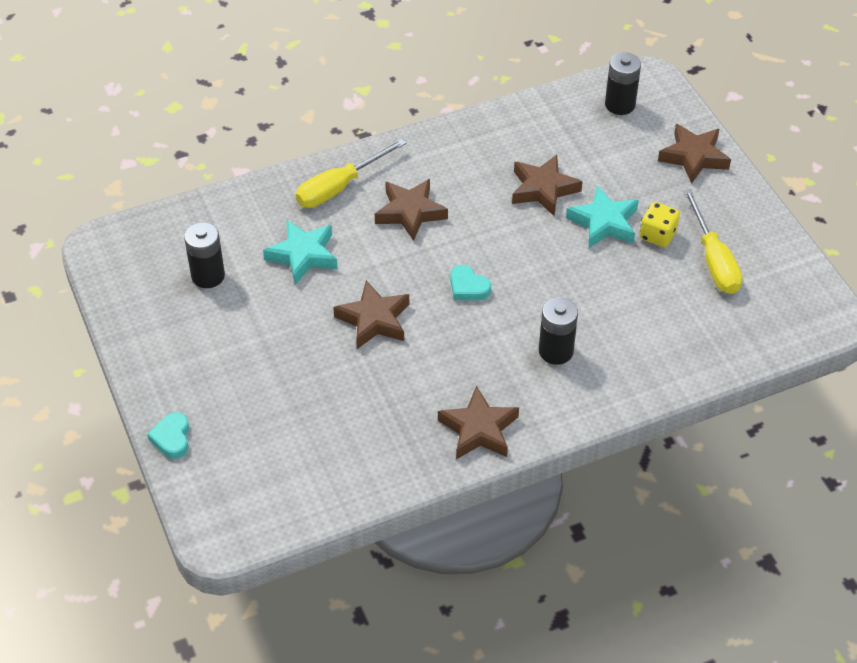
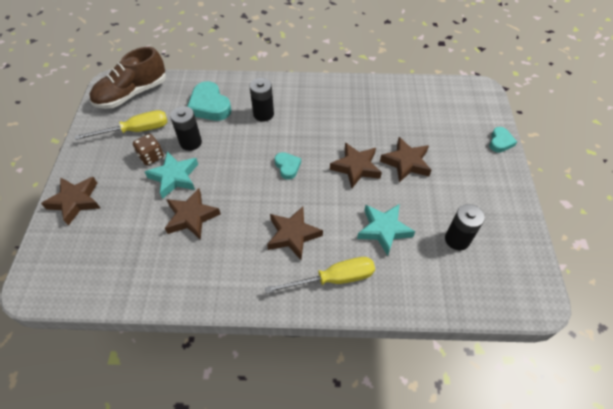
camera: 155 degrees left, 5 degrees up
brown star [438,386,519,459] -> brown star moved to [380,137,431,183]
black battery [605,52,641,115] -> black battery moved to [170,106,202,151]
yellow dice [640,202,680,247] -> brown dice [133,134,164,166]
yellow screwdriver [683,189,742,294] -> yellow screwdriver turned 60 degrees clockwise [75,110,168,140]
none -> brown shoe [90,47,166,109]
none -> turquoise heart [187,81,231,121]

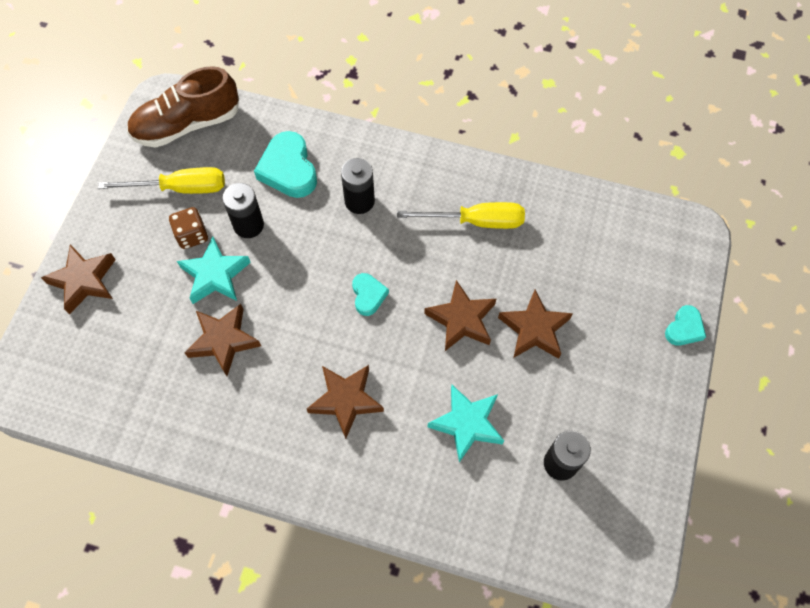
camera: 15 degrees right, 10 degrees up
yellow screwdriver [265,257,375,294] -> yellow screwdriver moved to [397,202,525,229]

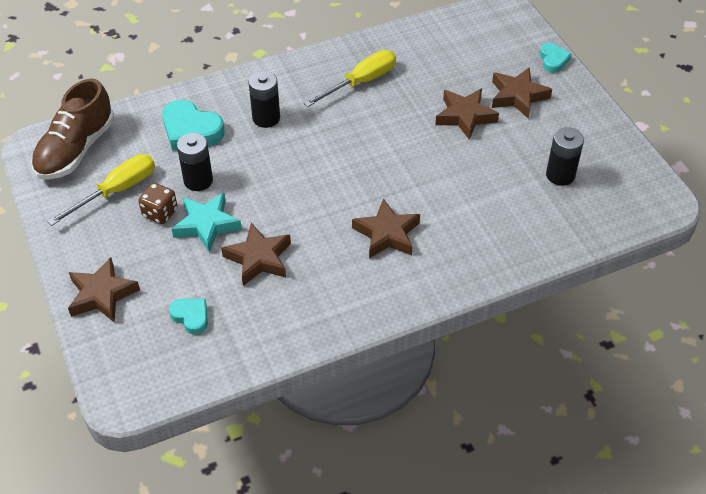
camera: 40 degrees left, 15 degrees down
turquoise heart [352,273,389,316] -> turquoise heart moved to [169,299,208,335]
brown star [424,280,496,351] -> brown star moved to [492,67,552,118]
turquoise star [427,385,504,462] -> none

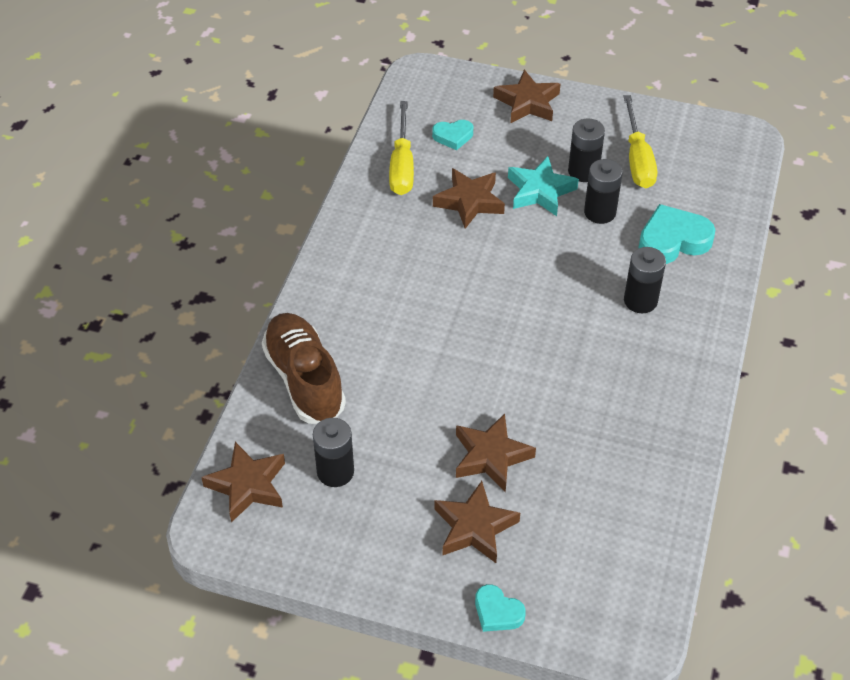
camera: 130 degrees right, 0 degrees up
brown shoe [31,79,114,180] -> brown shoe moved to [262,313,346,424]
brown dice [138,183,177,224] -> black battery [568,118,605,182]
yellow screwdriver [304,50,396,107] -> yellow screwdriver moved to [389,101,414,195]
brown star [352,198,420,259] -> brown star moved to [201,442,285,523]

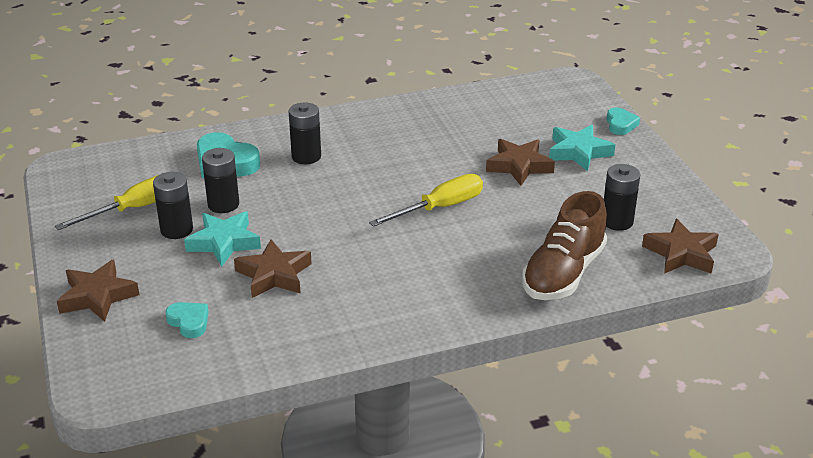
camera: 125 degrees left, 15 degrees down
yellow screwdriver [389,101,414,195] -> yellow screwdriver moved to [369,174,483,227]
brown star [434,481,520,563] -> turquoise star [549,125,615,171]

